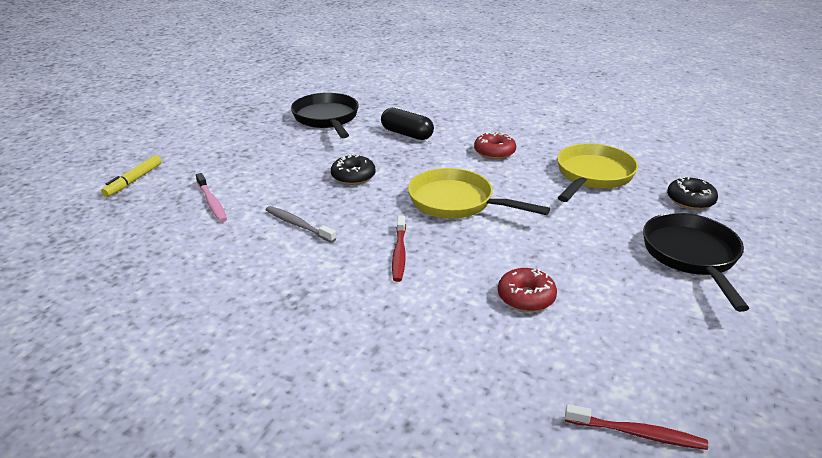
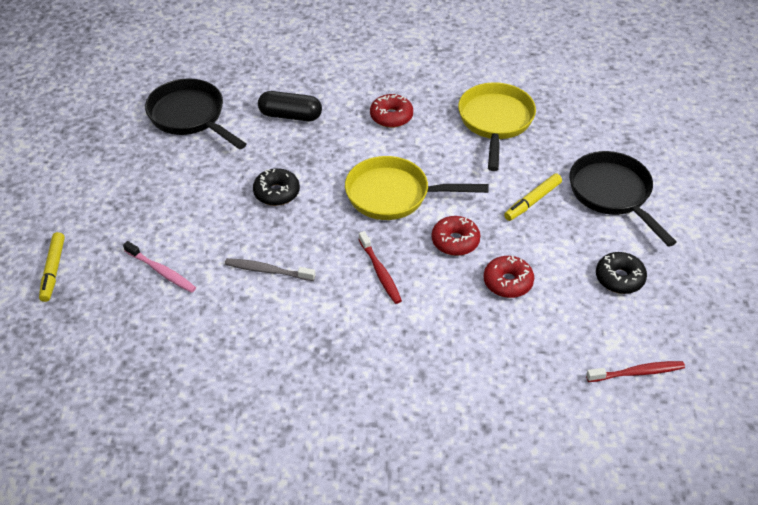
camera: 25 degrees left, 15 degrees up
black donut [667,177,718,210] -> black donut moved to [596,252,647,294]
none -> red donut [432,216,480,256]
none -> yellow marker [504,174,562,221]

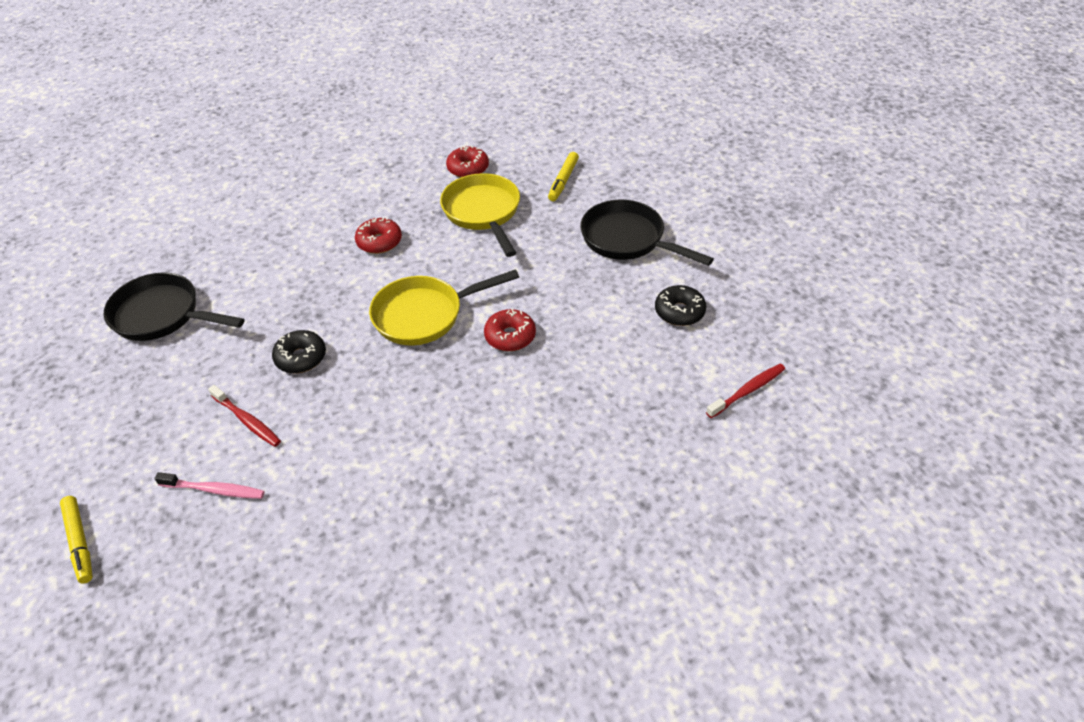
camera: 25 degrees left, 0 degrees up
grey toothbrush [225,258,316,281] -> none
black capsule [258,91,322,121] -> none
red toothbrush [359,231,402,304] -> red toothbrush moved to [208,385,281,447]
red donut [484,256,534,298] -> red donut moved to [446,146,489,177]
yellow marker [504,174,562,221] -> yellow marker moved to [548,152,579,201]

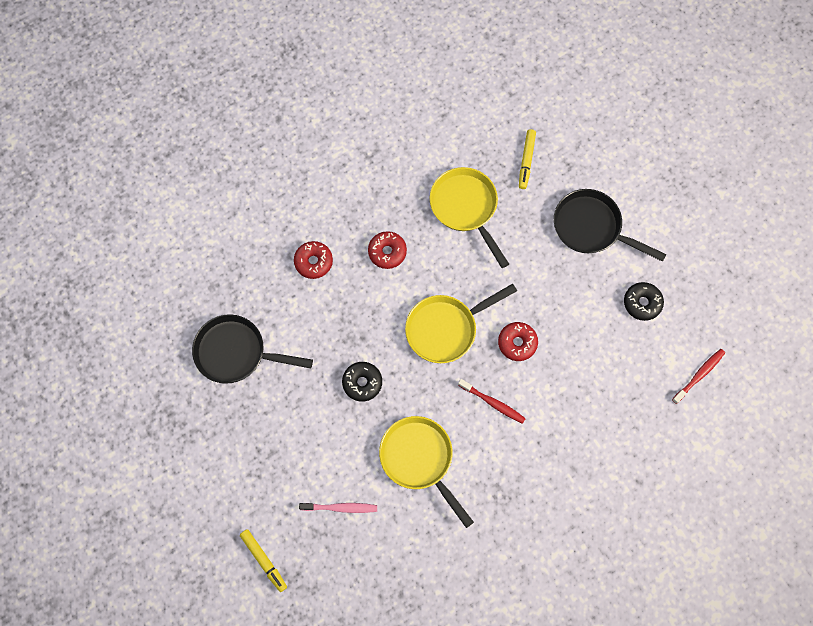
camera: 10 degrees left, 25 degrees up
red toothbrush [208,385,281,447] -> red toothbrush moved to [458,379,526,424]
red donut [446,146,489,177] -> red donut moved to [294,241,333,279]
none -> yellow pan [379,416,474,528]

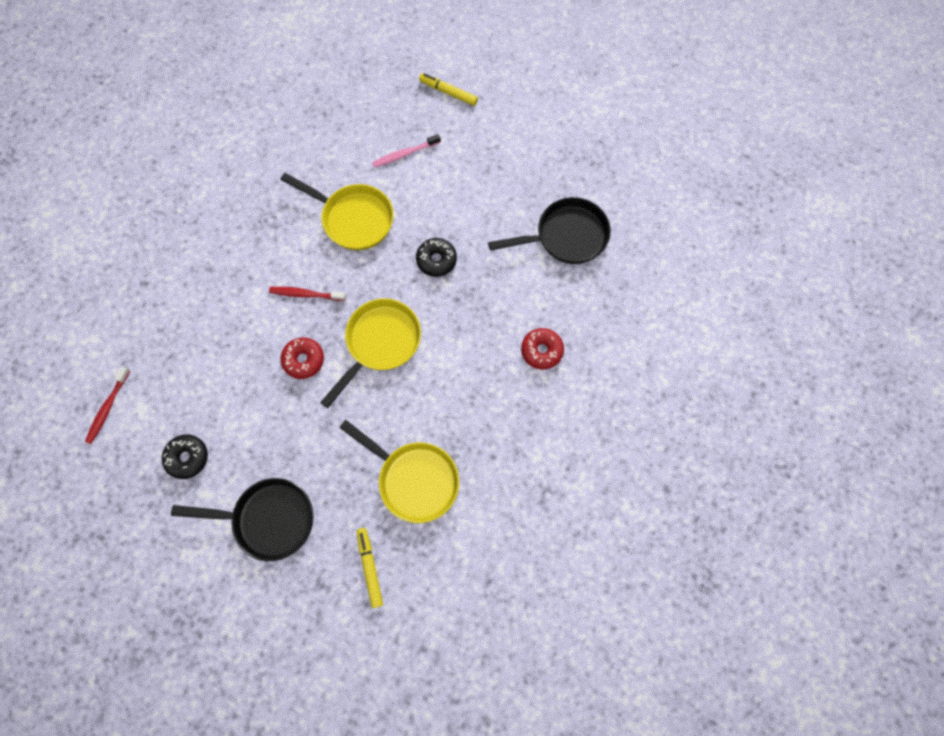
camera: 155 degrees right, 0 degrees up
red donut [368,231,407,269] -> none

